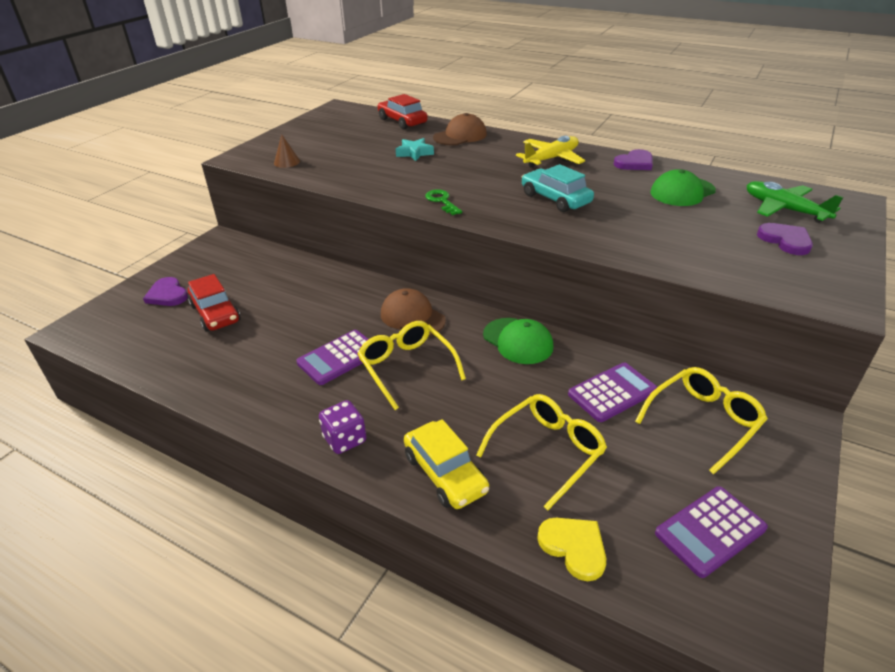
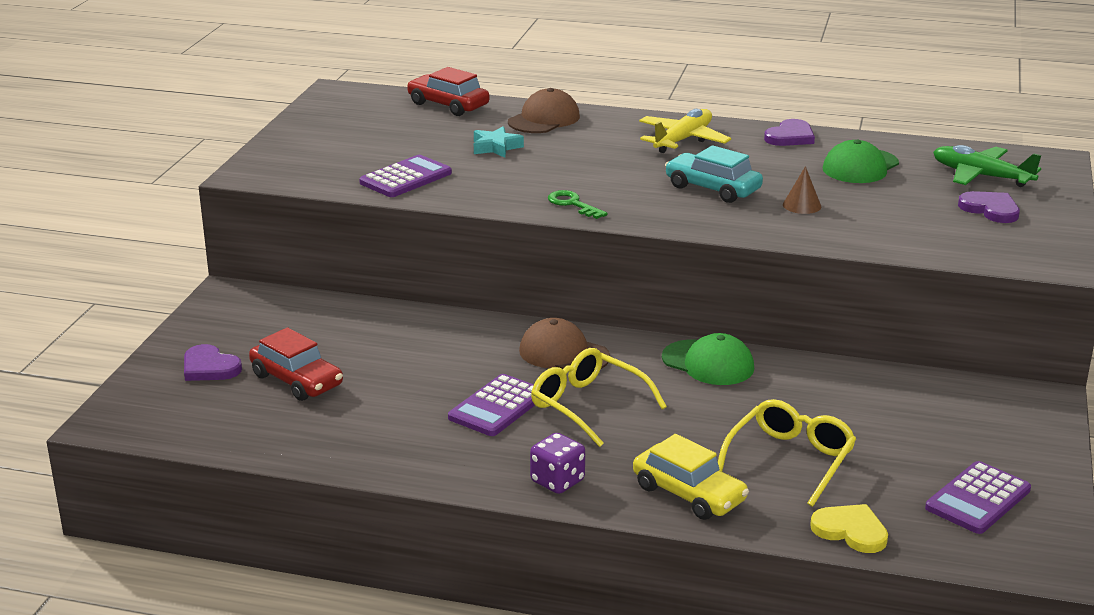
camera: 15 degrees left, 10 degrees down
brown cone [274,135,300,168] -> brown cone moved to [783,166,821,214]
purple calculator [568,363,657,422] -> purple calculator moved to [359,155,452,197]
yellow glasses [635,367,768,475] -> none

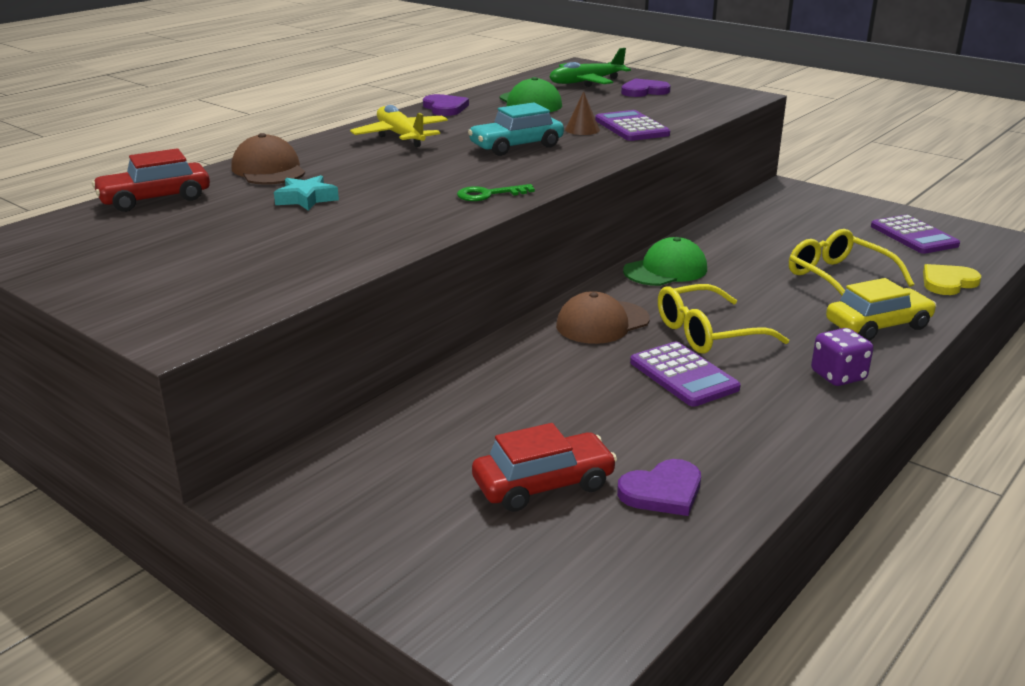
camera: 65 degrees left, 0 degrees up
purple heart [184,344,242,381] -> purple heart moved to [617,459,701,516]
purple calculator [359,155,452,197] -> purple calculator moved to [595,110,670,141]

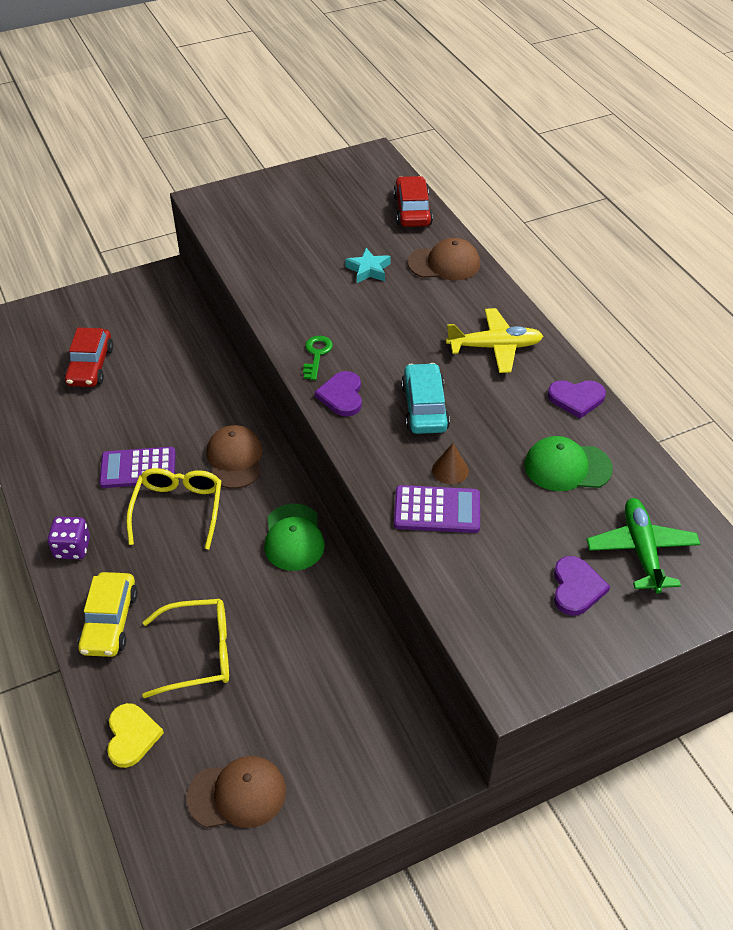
camera: 115 degrees right, 20 degrees up
purple heart [617,459,701,516] -> purple heart moved to [315,371,362,417]
purple calculator [871,215,960,254] -> brown cap [186,756,286,828]

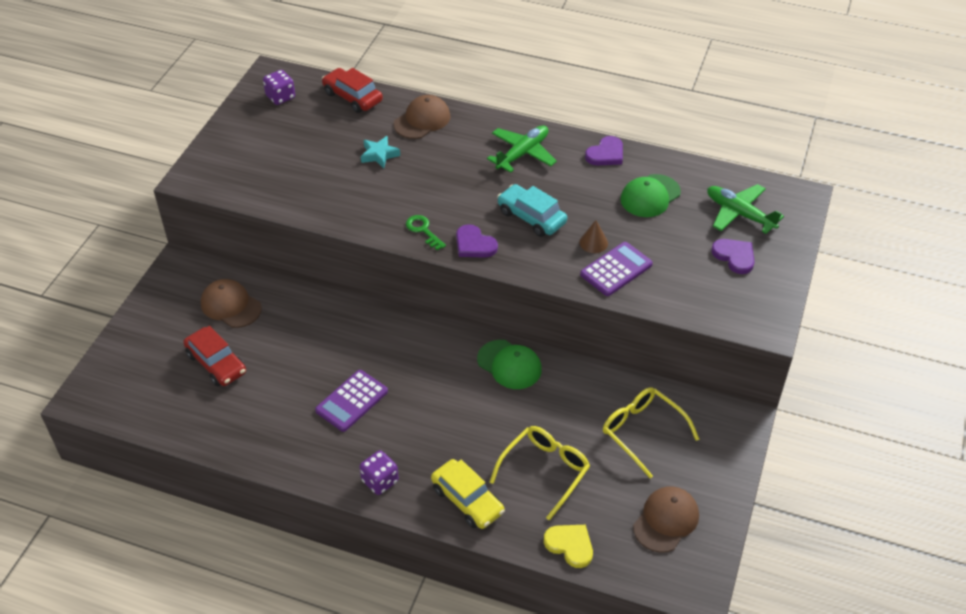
camera: 45 degrees left, 0 degrees up
yellow glasses [126,468,221,549] -> yellow glasses moved to [603,387,699,478]
brown cap [206,425,263,489] -> brown cap moved to [201,279,262,328]
yellow plane [446,308,543,373] -> green plane [487,125,557,173]
none -> purple dice [263,70,295,105]

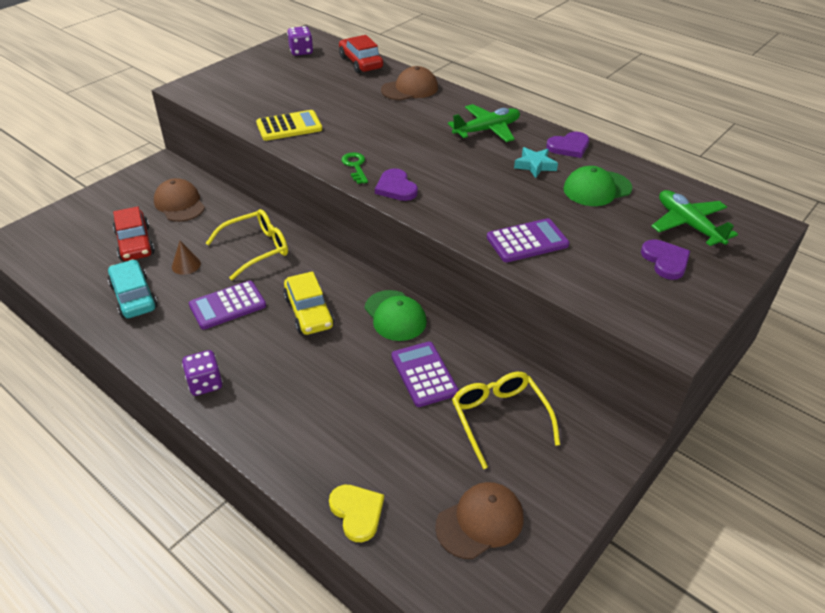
camera: 20 degrees right, 5 degrees down
turquoise star [361,136,400,168] -> turquoise star moved to [514,147,558,178]
yellow car [431,459,505,529] -> yellow car moved to [283,271,334,335]
yellow glasses [489,426,590,521] -> yellow glasses moved to [206,209,288,280]
turquoise car [497,184,567,237] -> turquoise car moved to [108,259,158,318]
brown cone [579,220,608,253] -> brown cone moved to [172,241,201,275]
none -> yellow calculator [256,110,322,141]
none -> purple calculator [391,342,459,407]

